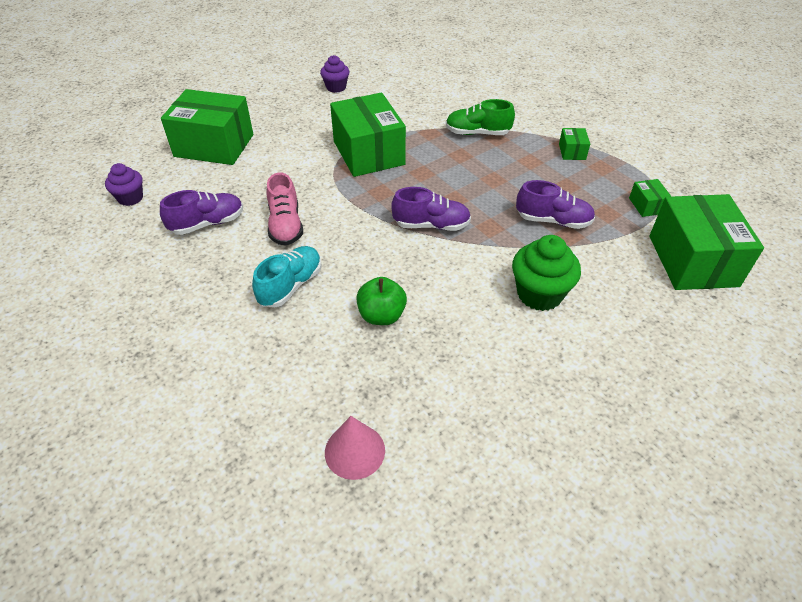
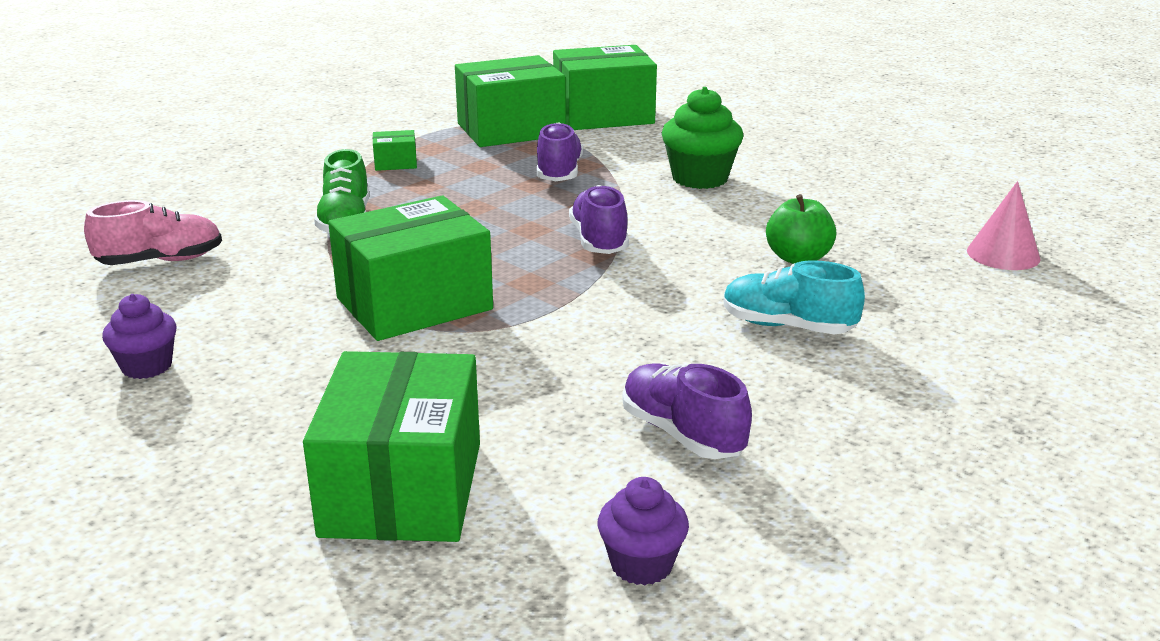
camera: 100 degrees left, 20 degrees down
pink shoe [266,172,303,246] -> pink shoe moved to [84,200,222,265]
green box [629,179,672,217] -> green box [455,55,566,147], size x2.35

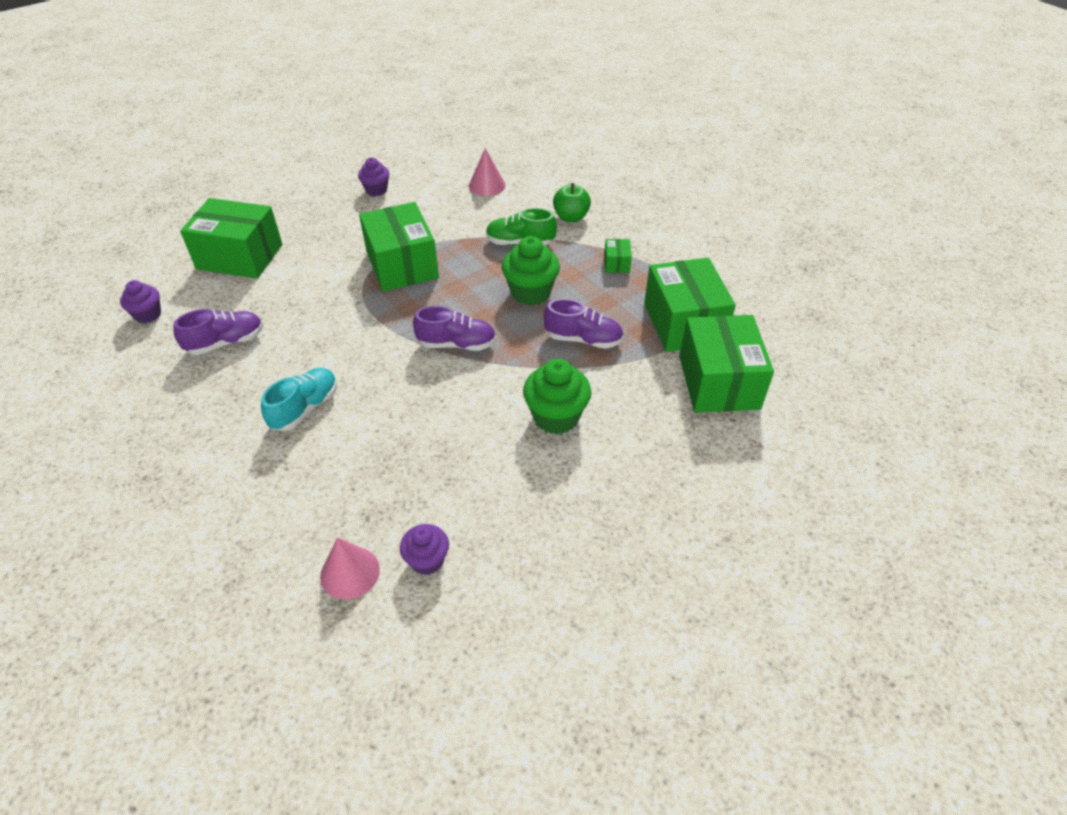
camera: 100 degrees right, 20 degrees up
pink shoe [84,200,222,265] -> pink cone [469,148,506,196]
green apple [766,194,836,264] -> green apple moved to [553,183,591,222]
none -> purple cupcake [400,524,449,575]
none -> green cupcake [502,236,560,305]

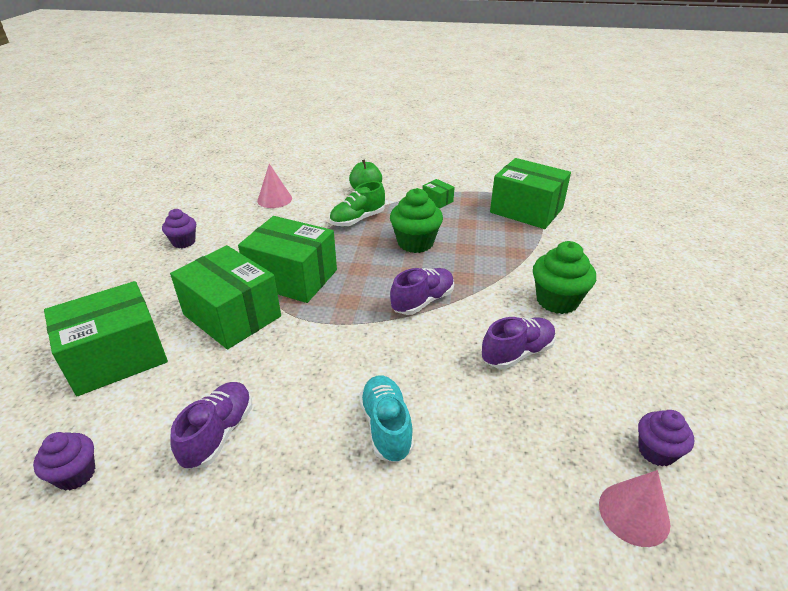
camera: 45 degrees left, 10 degrees down
purple shoe [544,298,624,349] -> purple shoe moved to [482,317,556,369]
green box [679,315,774,413] -> green box moved to [170,245,281,349]

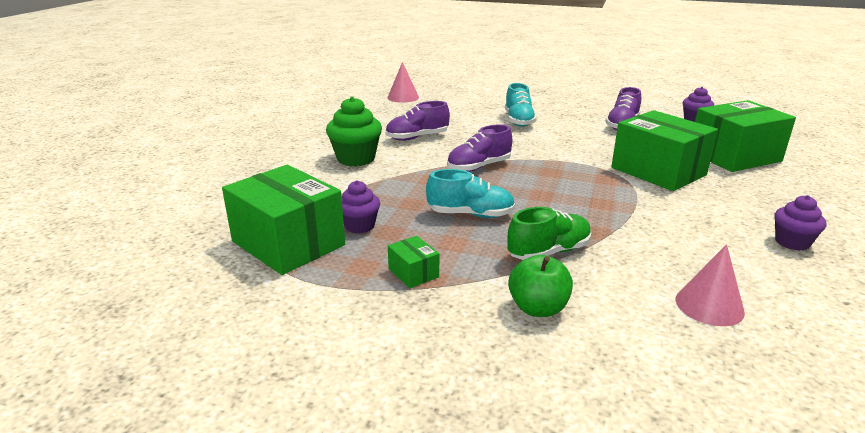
camera: 170 degrees left, 10 degrees down
green box [238,216,337,303] -> none
green cupcake [390,188,443,253] -> turquoise shoe [426,169,515,218]
purple cupcake [638,410,694,467] -> purple cupcake moved to [341,180,380,233]

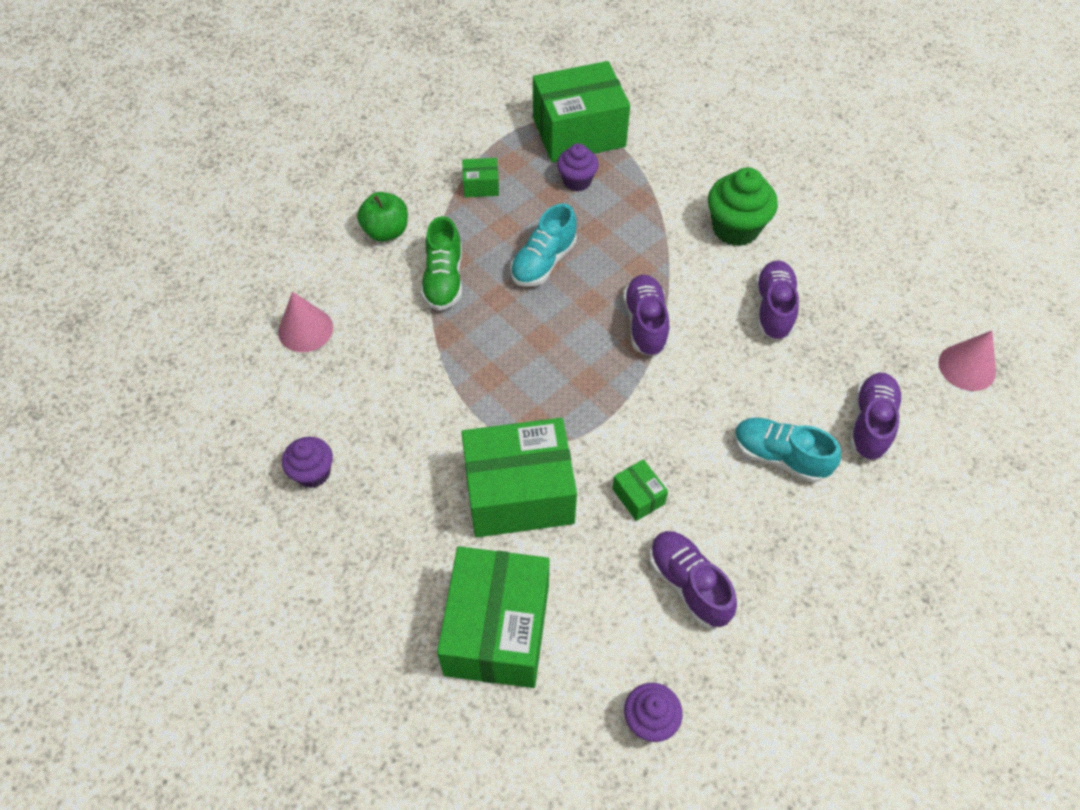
camera: 120 degrees right, 30 degrees up
none -> green box [612,459,668,521]
none -> purple shoe [849,373,903,460]

